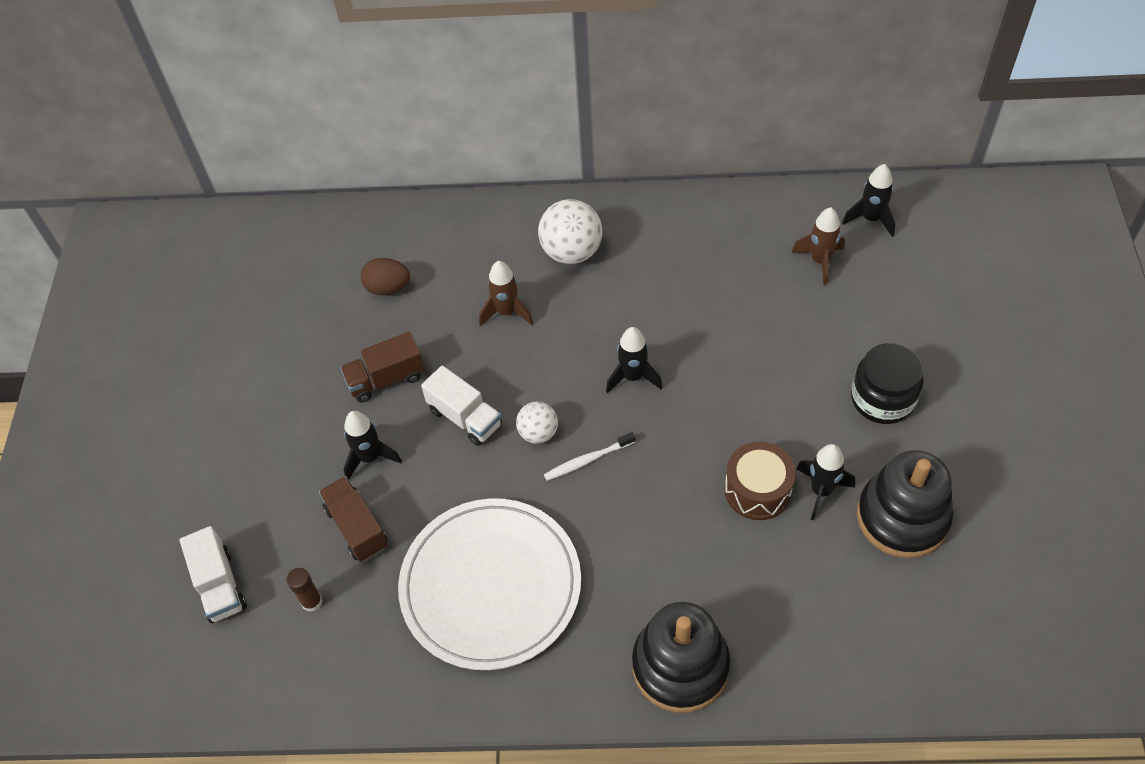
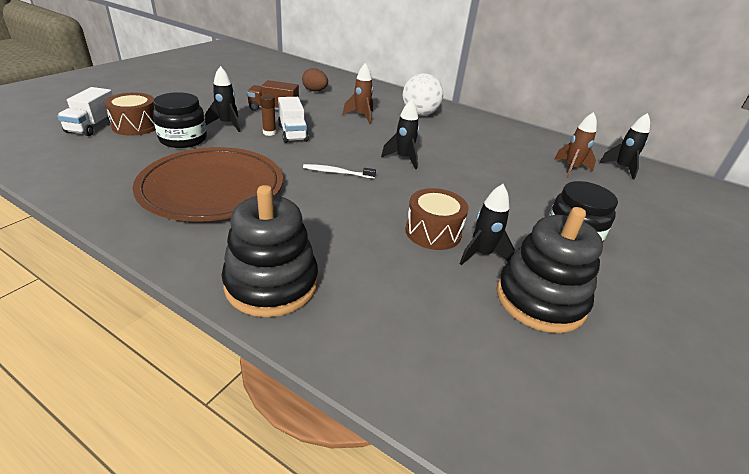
camera: 25 degrees right, 20 degrees down
brown glue stick [286,568,323,612] -> brown glue stick moved to [260,94,276,136]
brown truck [319,476,388,562] -> black jar [153,92,207,148]
white plate [398,498,581,670] -> brown plate [132,147,283,222]
white ball [516,402,558,444] -> none
none -> brown drum [104,93,156,136]

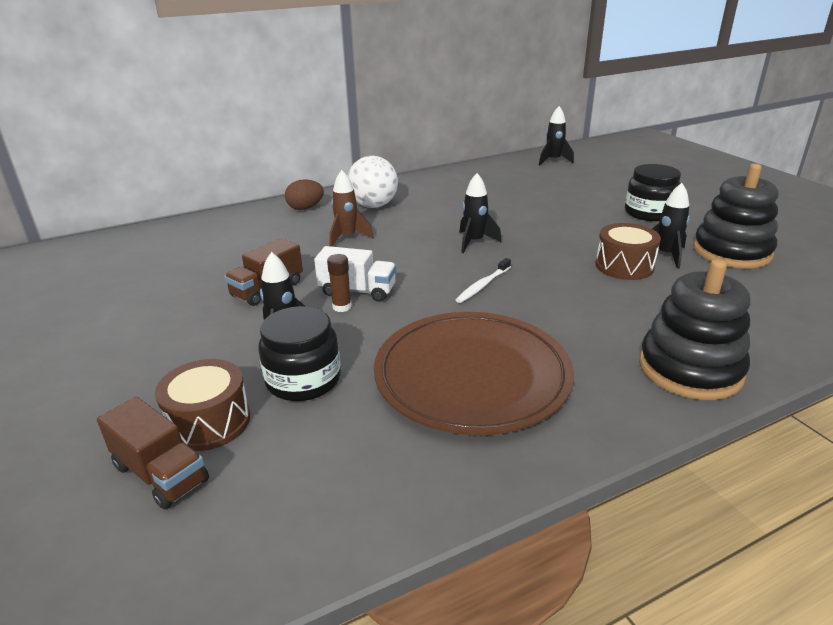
camera: 55 degrees left, 5 degrees down
white truck [57,87,113,136] -> brown truck [97,397,209,509]
brown egg [302,68,328,91] -> brown egg moved to [285,179,324,210]
brown rocket [554,112,597,178] -> none

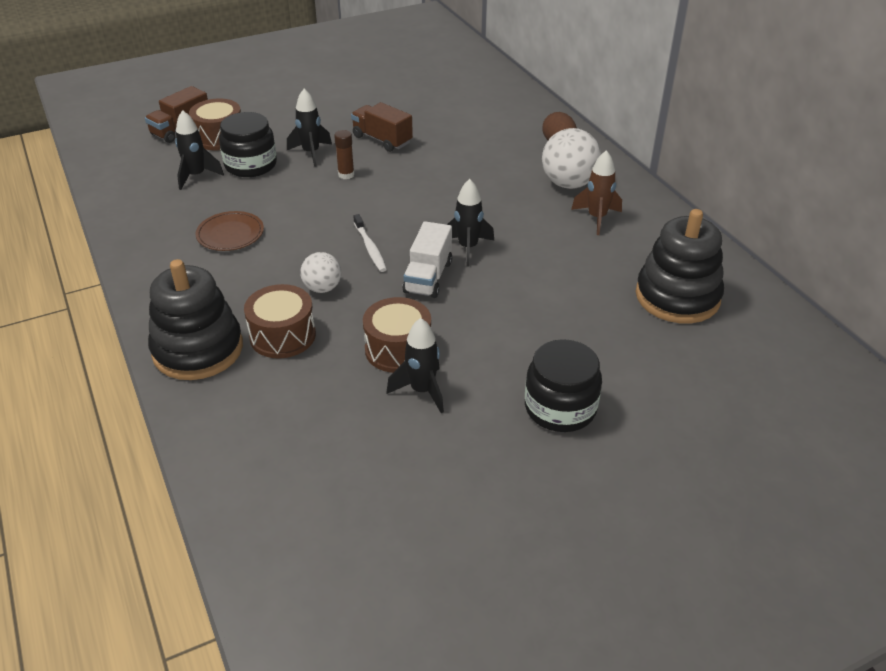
camera: 90 degrees right, 10 degrees up
white truck [314,246,396,302] -> white truck moved to [403,221,452,298]
brown rocket [329,170,373,247] -> brown rocket moved to [571,150,622,235]
brown plate [374,312,574,435] -> brown plate [195,211,264,251], size x0.44
white toothbrush [456,258,511,303] -> white toothbrush turned 150 degrees counterclockwise [353,214,387,272]
black rocket [539,106,574,165] -> black rocket moved to [175,110,224,190]
black stacking toy [693,164,778,269] -> black stacking toy moved to [636,209,724,323]
none -> brown drum [244,284,316,358]
none -> white ball [300,252,341,293]

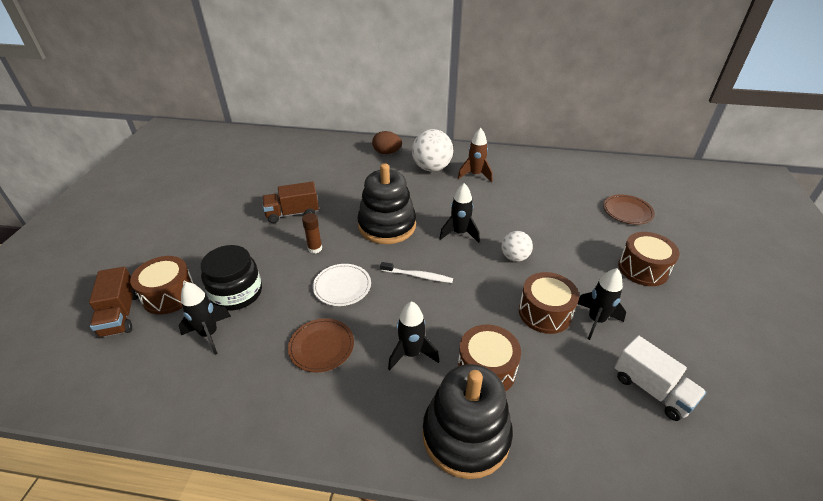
camera: 55 degrees left, 0 degrees up
black rocket [287,89,332,167] -> black rocket moved to [388,301,439,371]
white ball [300,252,341,293] -> white ball moved to [501,231,533,262]
white truck [403,221,452,298] -> white truck moved to [615,335,706,421]
black jar [525,339,602,432] -> brown drum [618,232,680,286]
black stacking toy [636,209,724,323] -> black stacking toy moved to [357,163,416,244]
none -> white plate [313,264,371,306]
none -> brown plate [603,195,655,225]

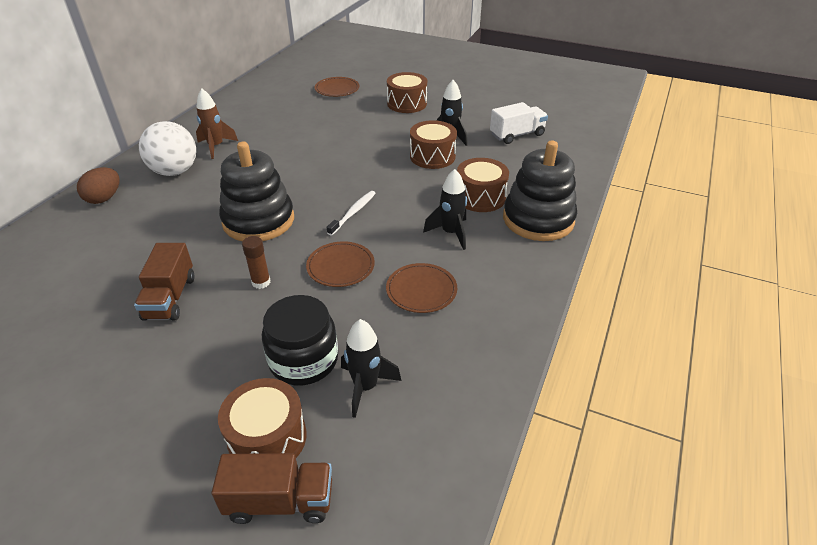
camera: 75 degrees left, 0 degrees up
white plate [313,264,371,306] -> brown plate [306,241,375,287]
black rocket [439,183,480,243] -> none
white ball [501,231,533,262] -> none

